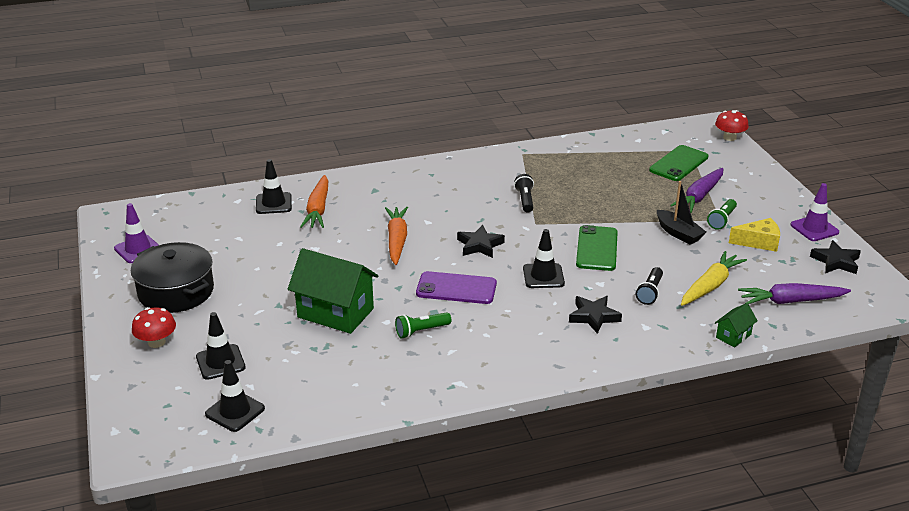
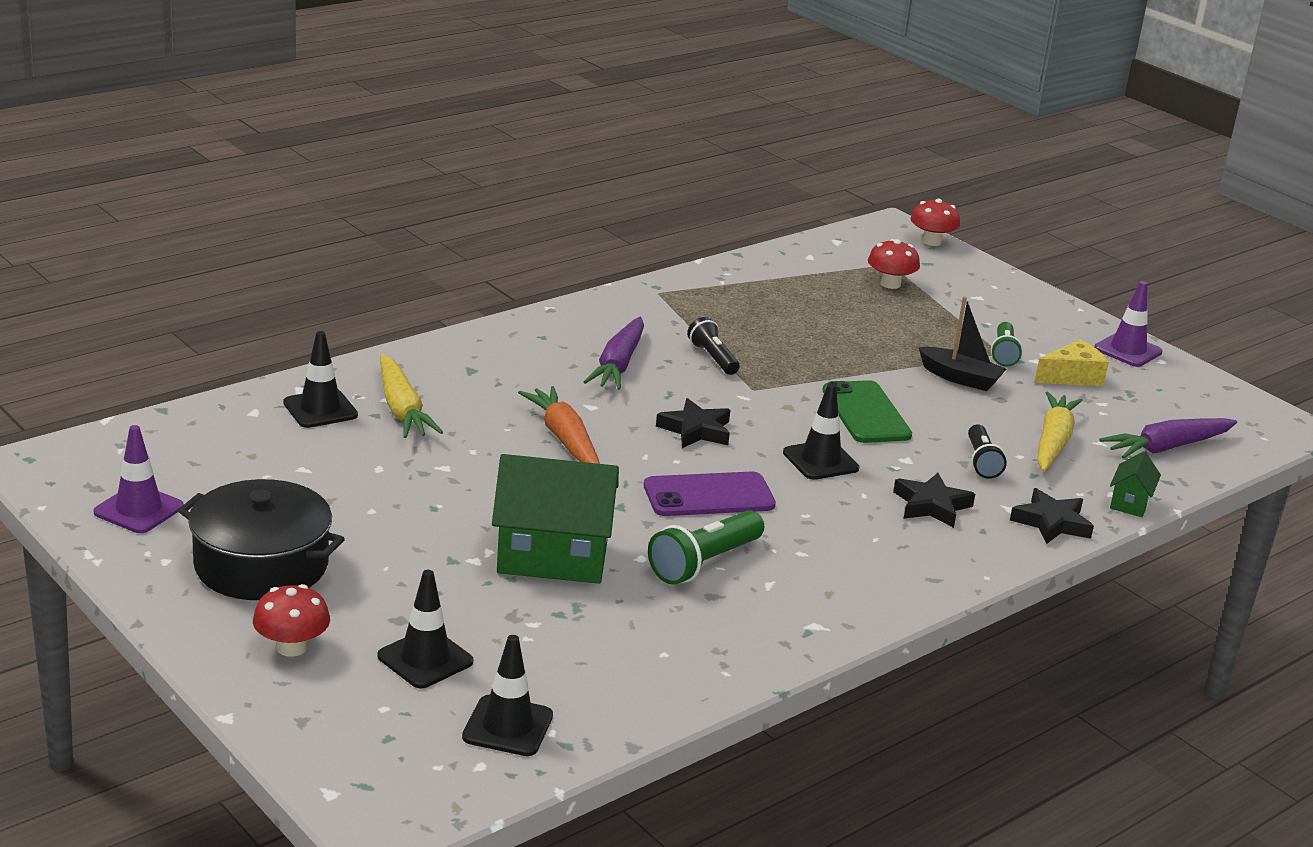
camera: 25 degrees left, 5 degrees down
orange carrot [300,175,328,228] -> yellow carrot [380,354,443,438]
green flashlight [395,312,451,338] -> green flashlight [648,510,764,585], size x1.51
green phone [649,145,708,181] -> red mushroom [868,239,920,289]
purple carrot [670,168,723,213] -> purple carrot moved to [584,317,644,390]
black star [810,240,861,274] -> black star moved to [1010,488,1094,544]

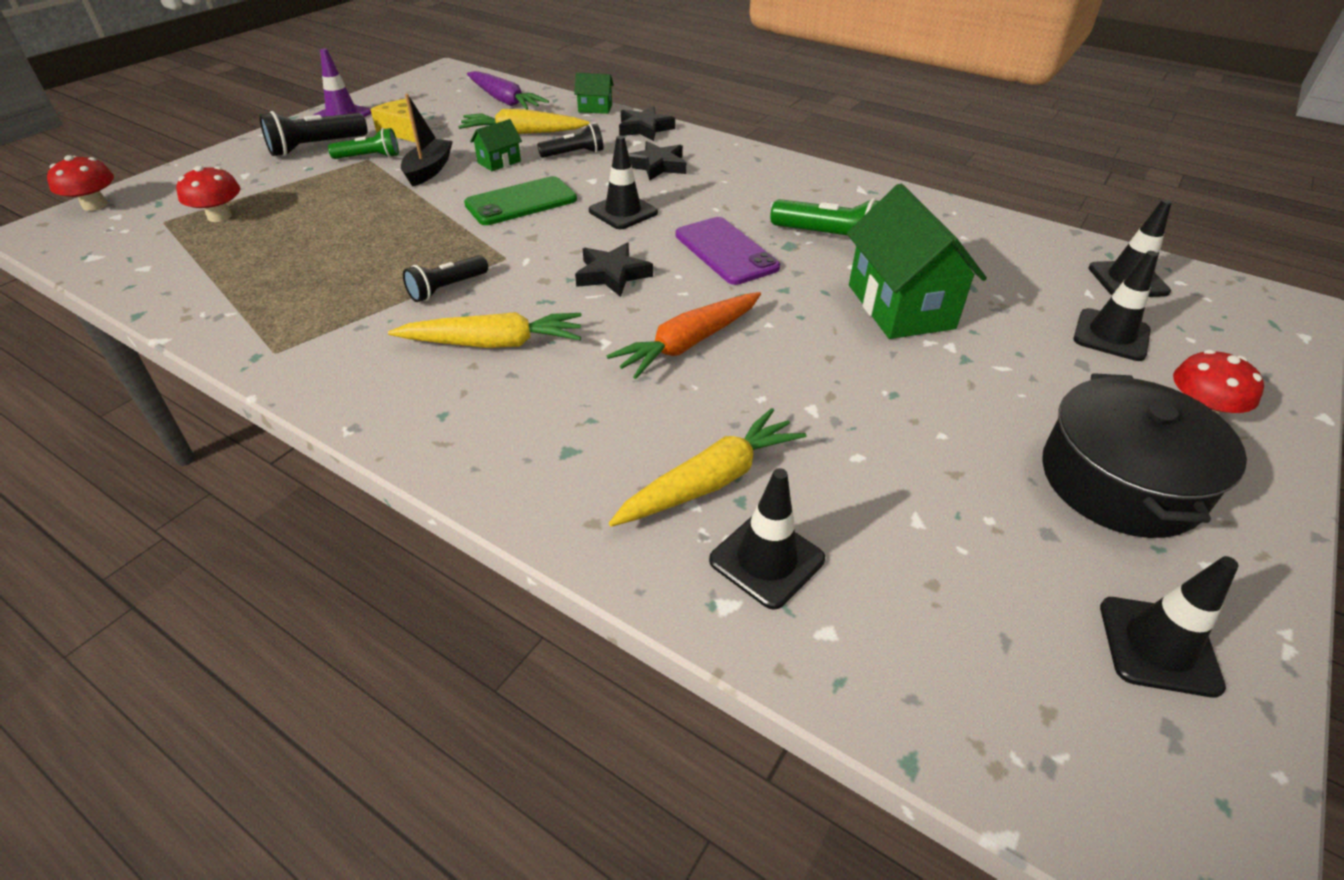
camera: 105 degrees left, 15 degrees up
purple traffic cone [93,425,184,533] -> black traffic cone [1100,556,1239,698]
purple carrot [584,317,644,390] -> yellow carrot [388,312,582,348]
none -> black flashlight [259,111,368,156]
none -> green house [470,119,522,171]

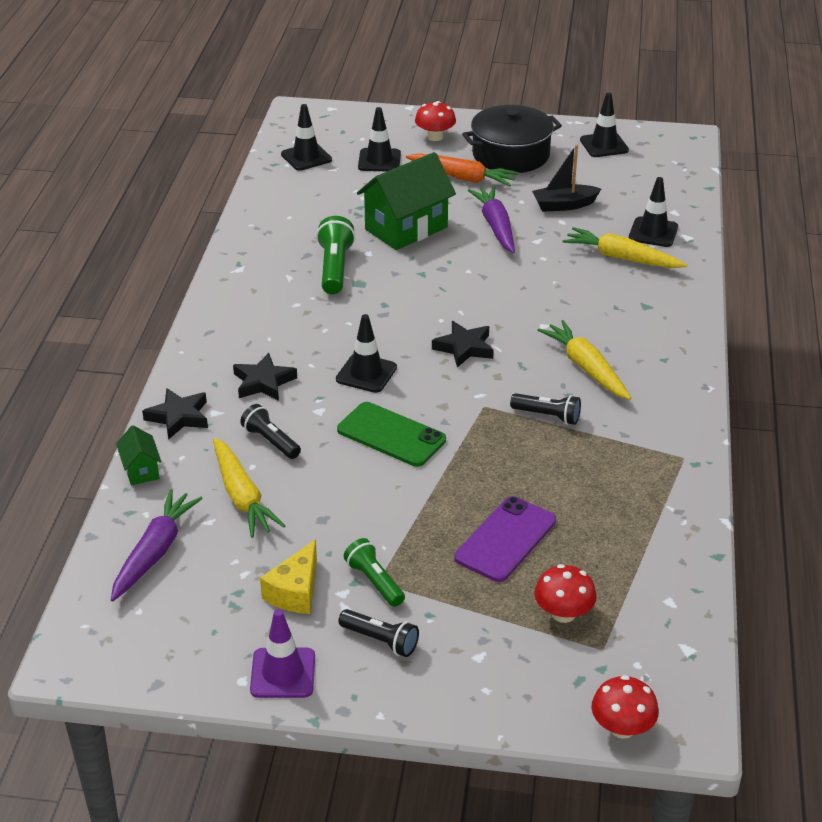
camera: 115 degrees left, 5 degrees down
black flashlight [259,111,368,156] -> black flashlight [339,609,419,657], size x0.66
black boat [401,94,453,187] -> black boat moved to [532,145,601,212]
green house [470,119,522,171] -> none
orange carrot [607,292,761,379] -> orange carrot moved to [406,153,519,186]
purple phone [675,217,780,285] -> purple phone moved to [454,496,556,582]
none -> purple carrot [468,186,515,253]

